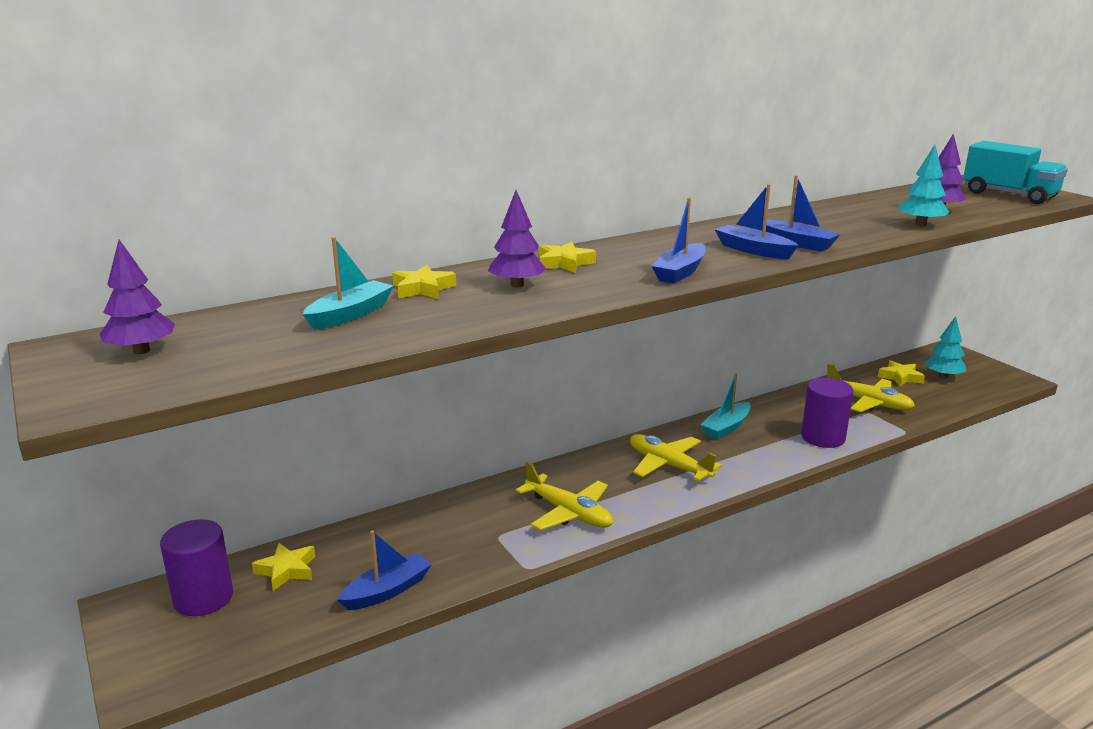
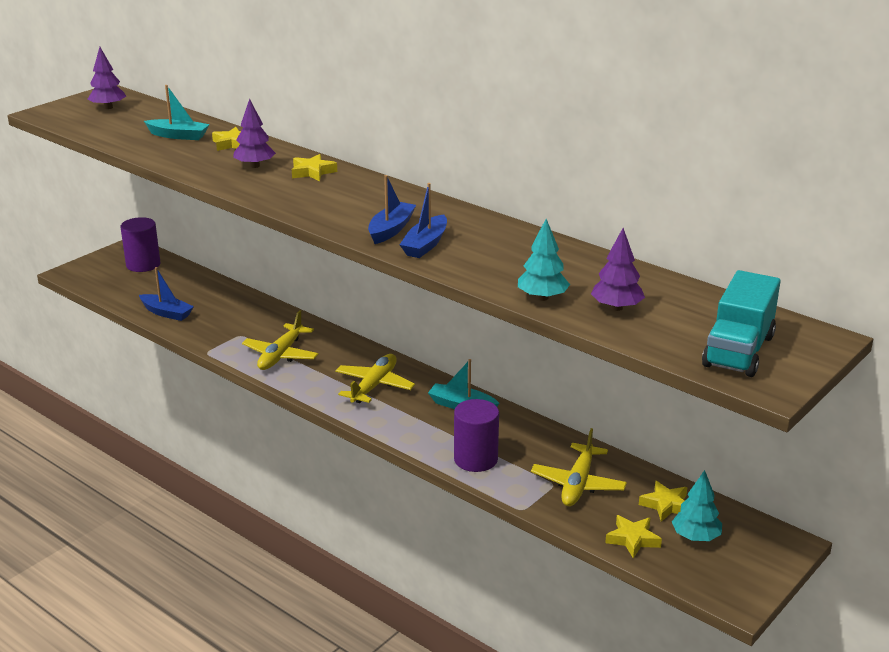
camera: 70 degrees right, 5 degrees up
yellow star [252,543,315,591] -> yellow star moved to [605,515,662,558]
blue boat [652,198,705,284] -> none

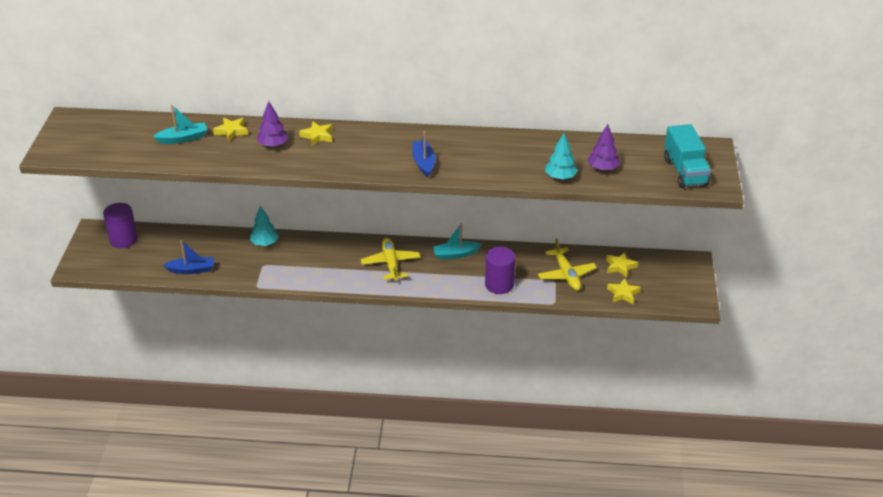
camera: 35 degrees left, 10 degrees up
purple tree [88,47,126,109] -> none
yellow plane [242,310,319,370] -> none
blue boat [400,183,447,258] -> none
turquoise tree [672,470,722,541] -> turquoise tree moved to [250,206,279,246]

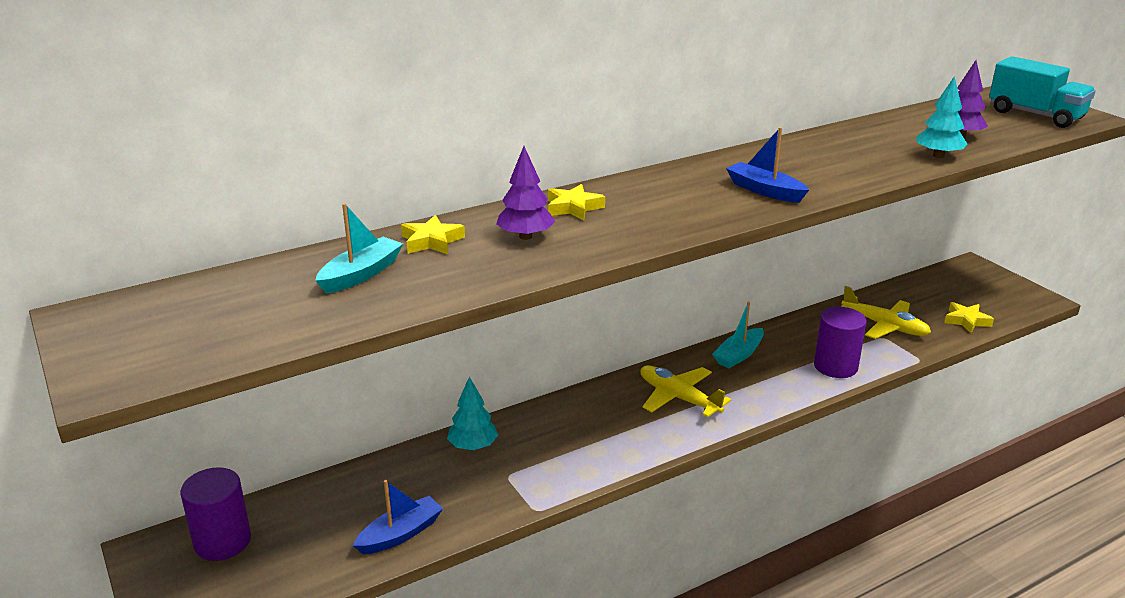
camera: 35 degrees left, 10 degrees down
yellow star [606,252,638,278] -> none

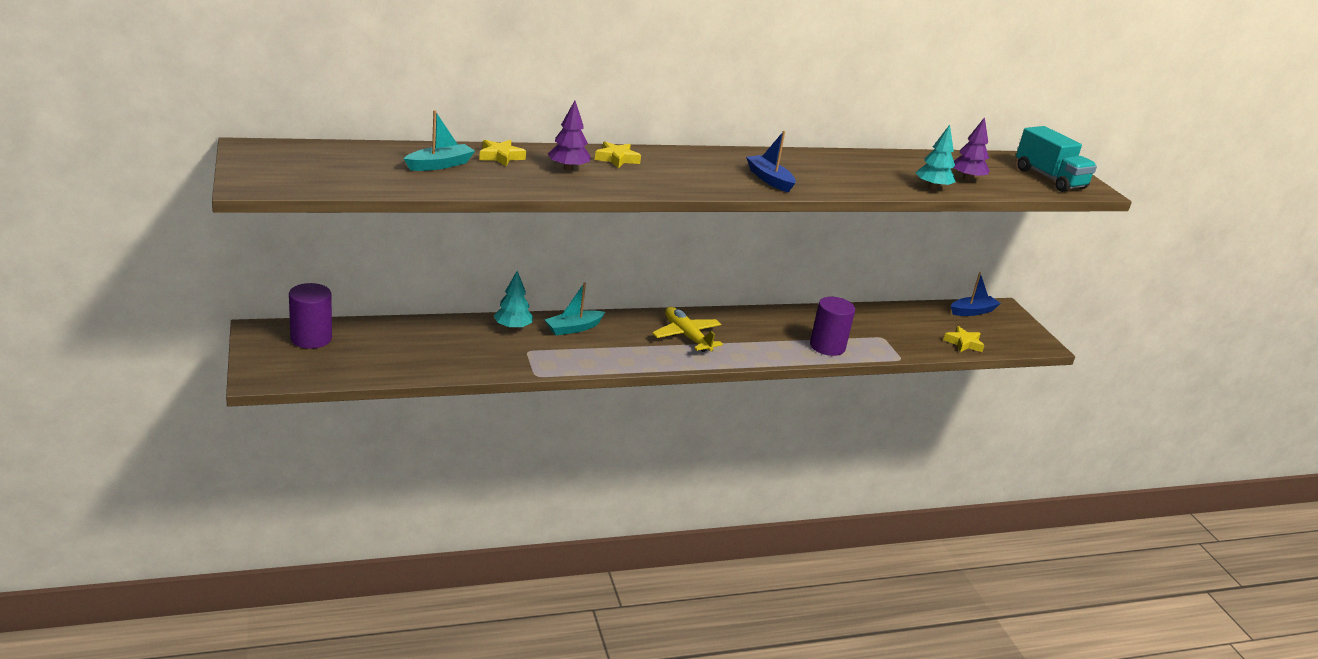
camera: 10 degrees right, 0 degrees up
blue boat [353,480,443,554] -> blue boat moved to [951,272,1001,316]
turquoise boat [712,302,764,368] -> turquoise boat moved to [545,283,605,335]
yellow plane [841,286,931,339] -> none

